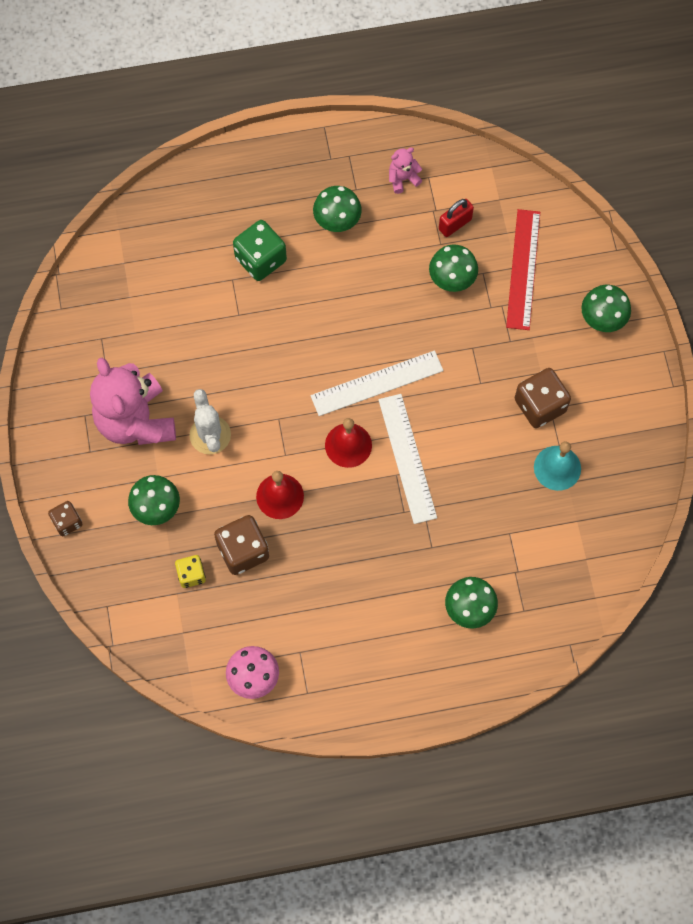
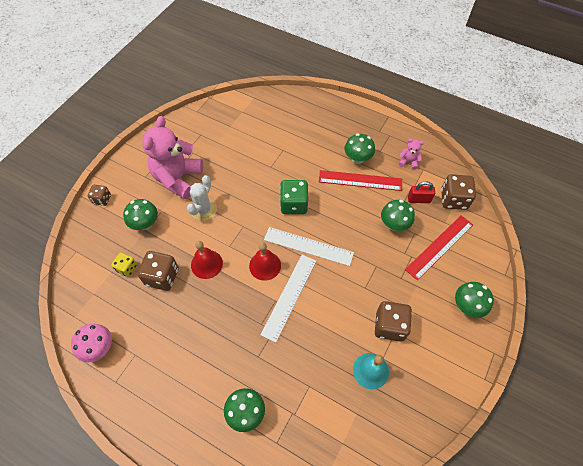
camera: 40 degrees right, 10 degrees down
green dice [233,220,287,281] -> green dice moved to [280,180,308,214]
none -> red ruler [319,170,402,191]
none -> brown dice [441,174,476,210]

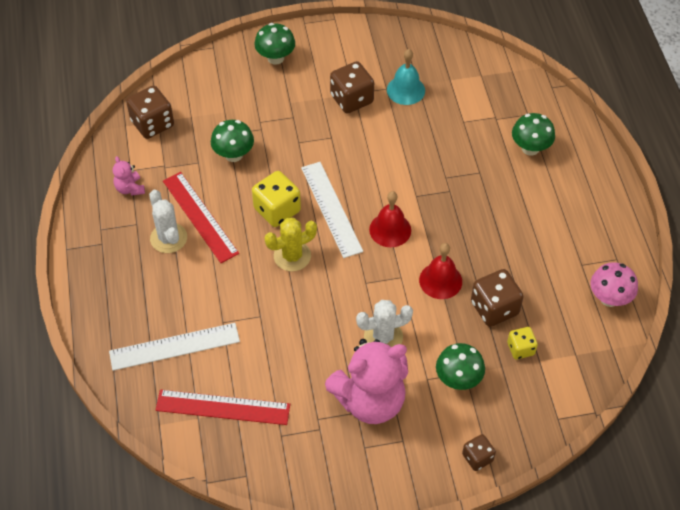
camera: 130 degrees left, 5 degrees down
white ruler [261,255,316,343] -> white ruler moved to [109,323,240,371]
green dice [280,180,308,214] -> yellow cactus [264,218,317,271]
green mushroom [344,134,375,164] -> white cactus [149,190,187,253]
red ruler [405,216,473,281] -> red ruler moved to [156,390,290,425]
red padlock [408,181,435,203] -> none
none -> yellow dice [252,171,301,227]

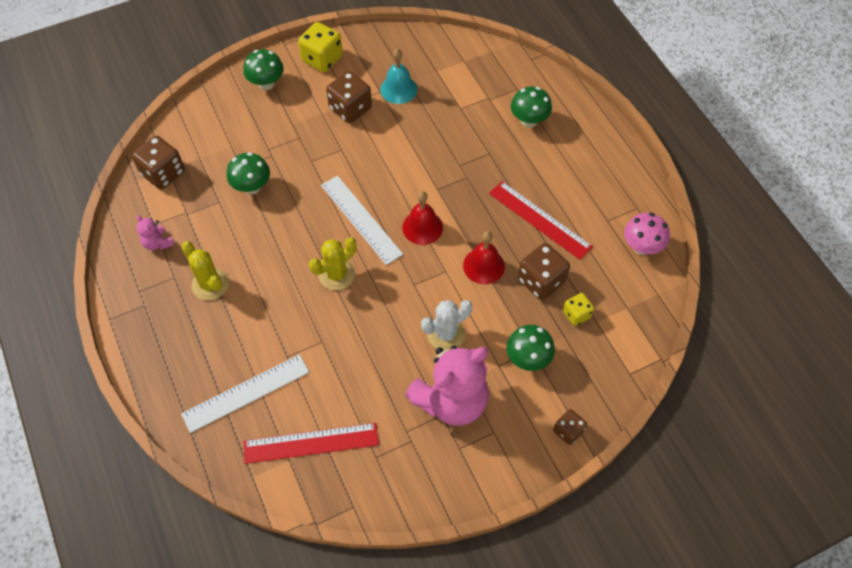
camera: 15 degrees left, 5 degrees up
white cactus [149,190,187,253] -> yellow cactus [181,241,229,300]
red ruler [163,172,239,263] -> red ruler moved to [489,181,593,260]
yellow dice [252,171,301,227] -> yellow dice moved to [298,22,343,72]

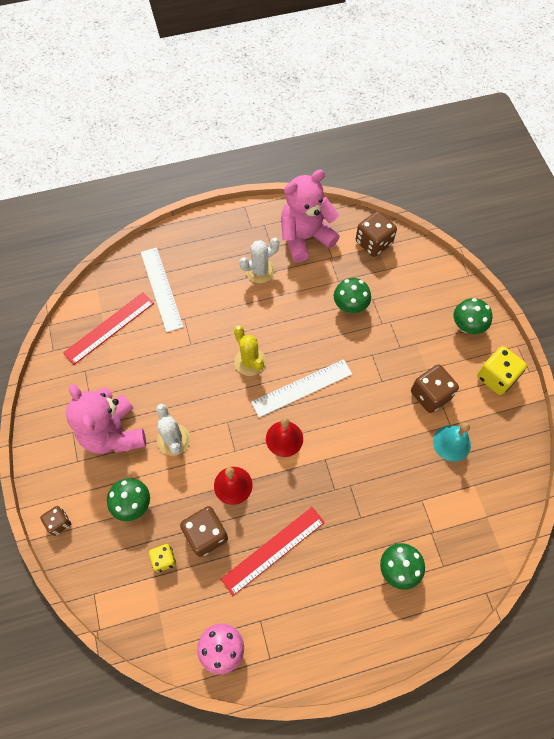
camera: 100 degrees right, 5 degrees up
pink teddy bear [136,215,174,250] -> pink teddy bear [281,170,340,262], size x2.34
yellow cactus [181,241,229,300] -> white cactus [239,238,279,283]
red ruler [243,423,379,464] -> red ruler turned 45 degrees clockwise [63,292,154,365]

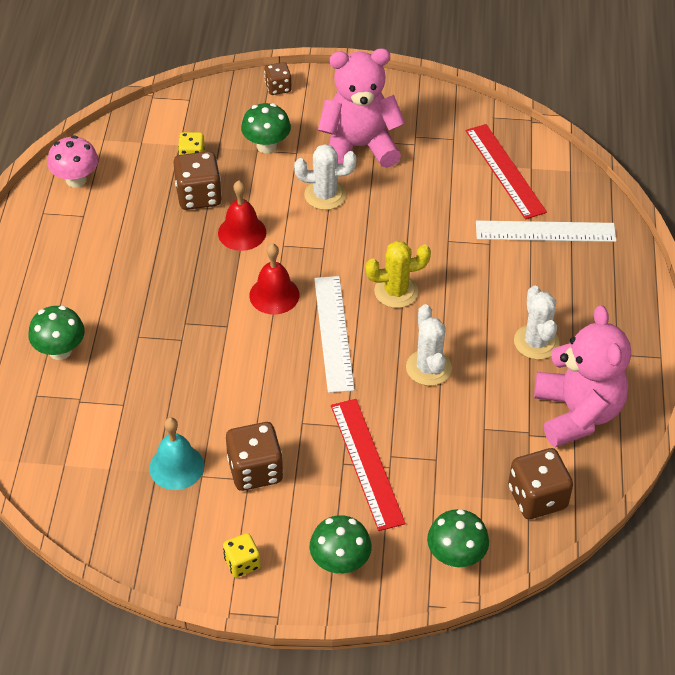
camera: 110 degrees right, 15 degrees down
red ruler [221,507,325,596] -> red ruler moved to [331,399,406,531]
green mushroom [334,278,371,313] -> green mushroom moved to [427,509,489,568]
yellow dice [477,346,527,395] -> yellow dice [223,533,261,578], size x0.59
none -> white cactus [406,304,452,386]

